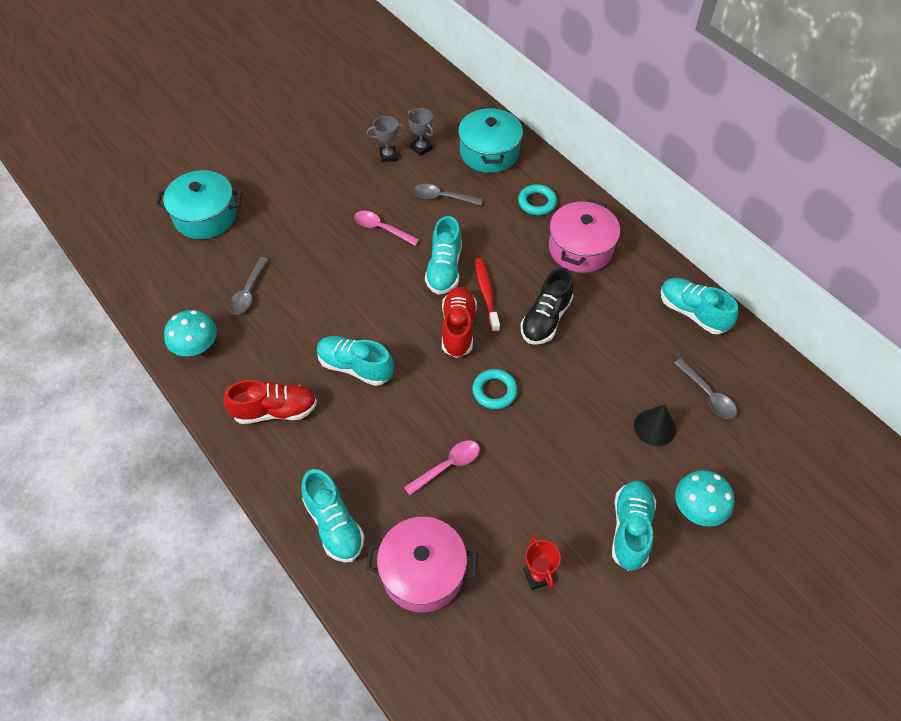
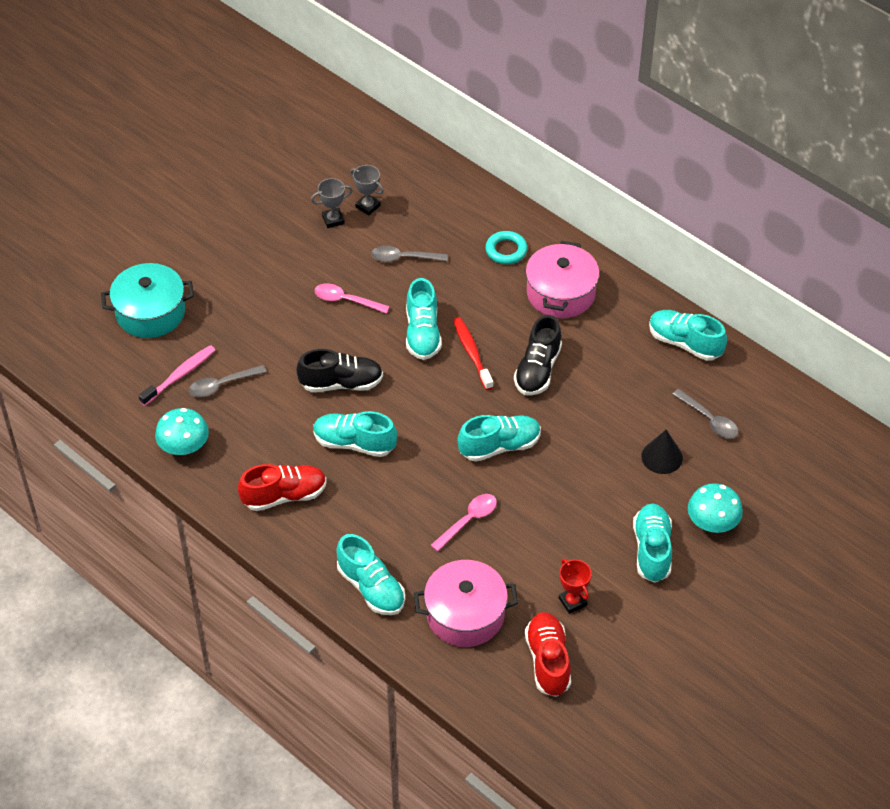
camera: 10 degrees left, 5 degrees down
grey spoon [229,257,269,314] -> grey spoon turned 60 degrees clockwise [189,365,267,397]
red shoe [442,287,477,358] -> red shoe moved to [525,612,571,697]
turquoise pot [458,107,523,173] -> none
turquoise ring [472,369,518,409] -> turquoise shoe [457,415,541,462]
none -> pink toothbrush [139,345,215,406]
none -> black shoe [296,349,383,392]

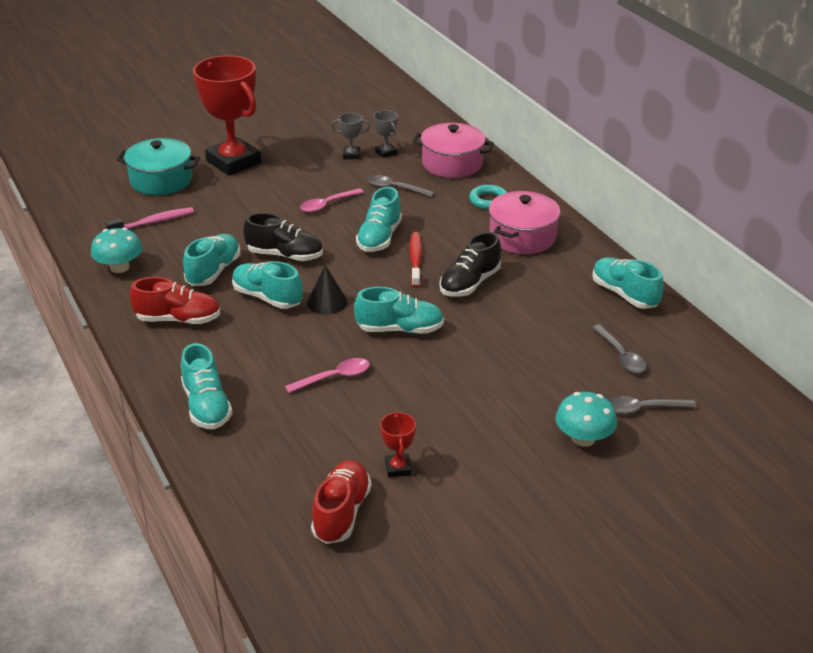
camera: 20 degrees right, 15 degrees down
grey spoon [189,365,267,397] -> grey spoon moved to [608,396,697,414]
pink spoon [315,283,390,314] -> pink spoon turned 75 degrees counterclockwise [300,188,364,212]
pink pot [414,560,518,647] -> pink pot moved to [412,123,494,178]
turquoise shoe [633,503,672,583] -> turquoise shoe moved to [183,234,241,286]
black cone [641,430,683,474] -> black cone moved to [307,265,347,315]
none -> red trophy [193,55,261,176]

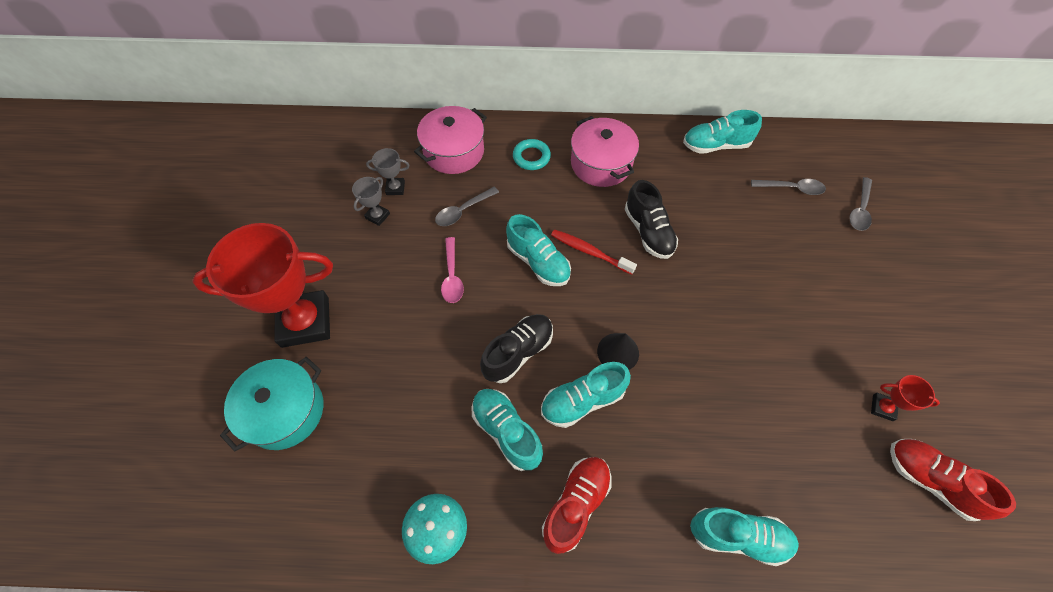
camera: 60 degrees left, 25 degrees up
pink toothbrush [105,207,194,230] -> none
pink spoon [285,358,370,393] -> none
turquoise shoe [354,287,444,334] -> none
turquoise mushroom [555,392,617,447] -> none

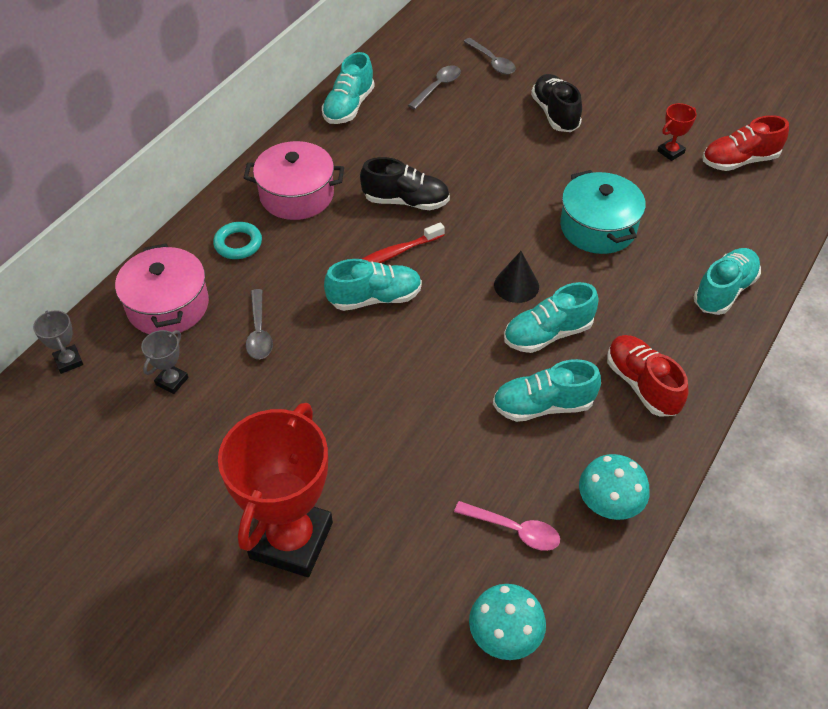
camera: 60 degrees left, 10 degrees down
turquoise pot [220,357,323,452] -> turquoise pot moved to [560,170,646,254]
grey trophy [352,177,390,226] -> grey trophy moved to [33,310,83,374]
pink spoon [441,237,464,303] -> pink spoon moved to [454,501,560,551]
black shoe [480,314,553,383] -> black shoe moved to [531,74,582,132]
turquoise shoe [541,362,631,428] -> turquoise shoe turned 60 degrees clockwise [504,282,598,353]
none -> turquoise mushroom [469,584,546,660]

